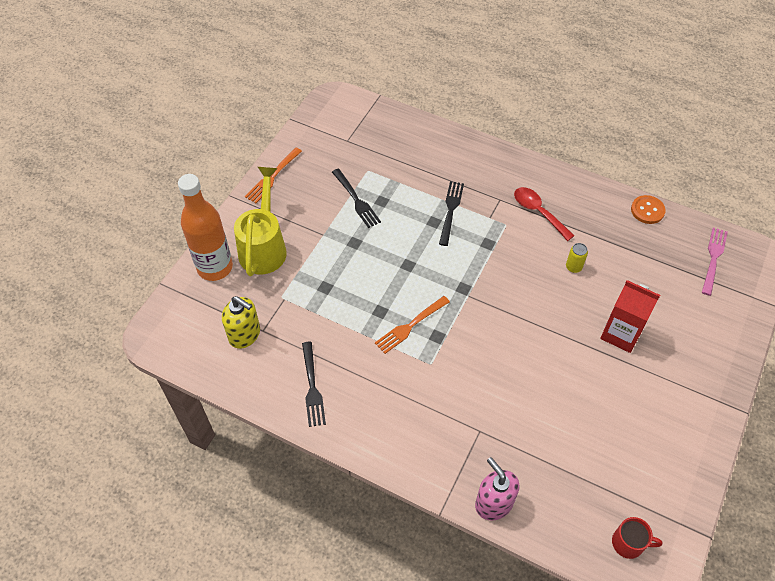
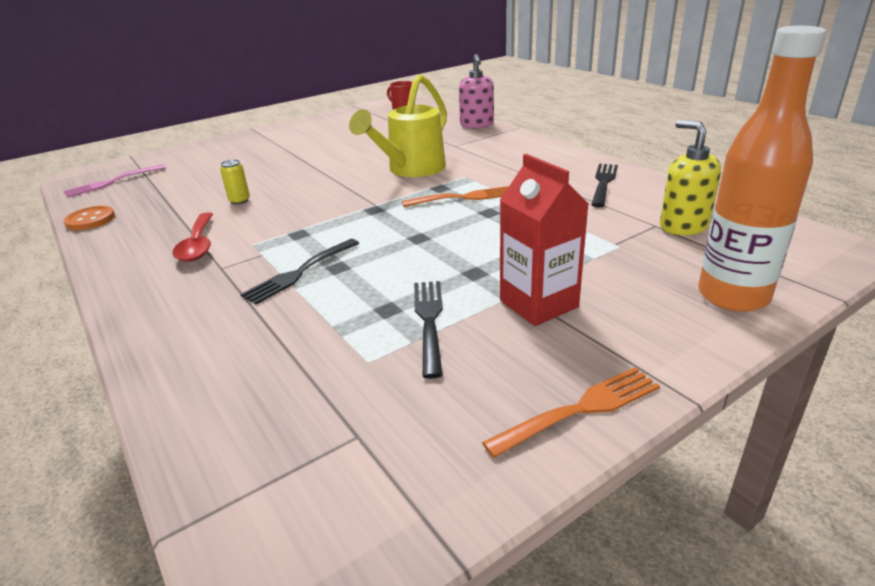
camera: 150 degrees left, 25 degrees down
yellow watering can [234,167,287,276] -> yellow watering can moved to [349,74,447,177]
red carton [600,280,660,353] -> red carton moved to [500,154,589,326]

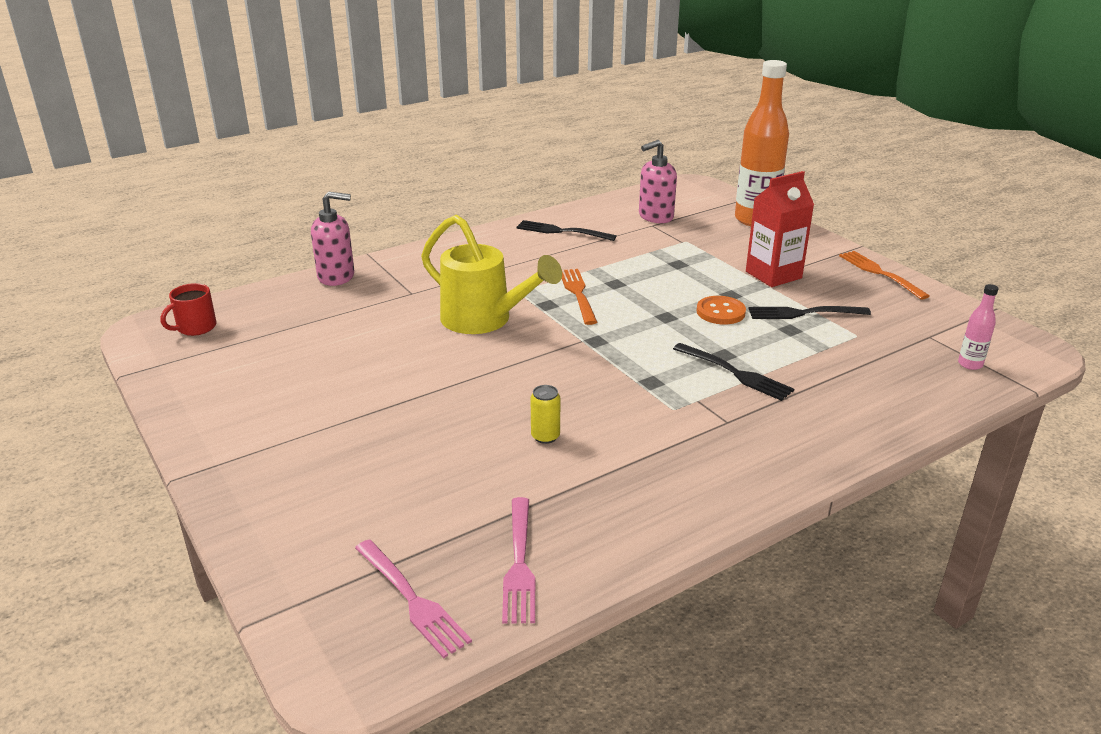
camera: 90 degrees left, 0 degrees up
orange button [64,206,115,230] -> orange button moved to [697,296,746,324]
red spoon [173,212,213,262] -> none
yellow soap dispenser [660,120,721,235] -> pink soap dispenser [639,140,677,223]
none -> pink fork [502,497,535,624]
none -> pink bottle [958,284,999,370]

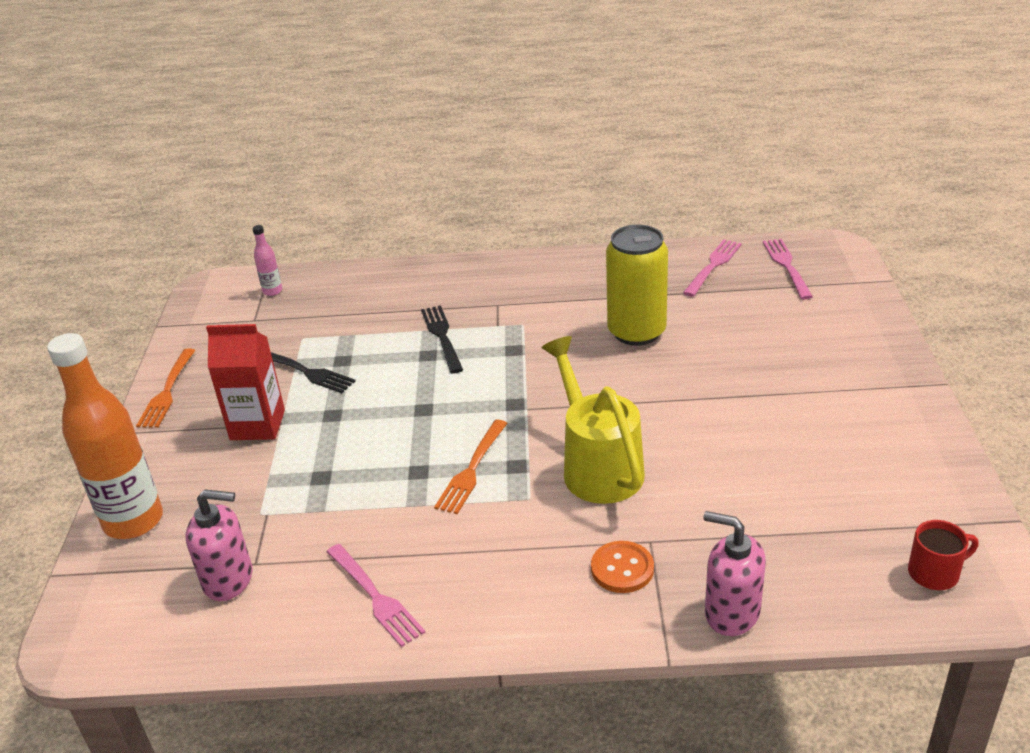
camera: 145 degrees left, 5 degrees up
black fork [516,220,617,241] -> pink fork [327,544,426,647]
yellow can [531,385,560,444] -> yellow can [606,225,668,346], size x2.45
orange button [697,296,746,324] -> orange button moved to [591,541,654,593]

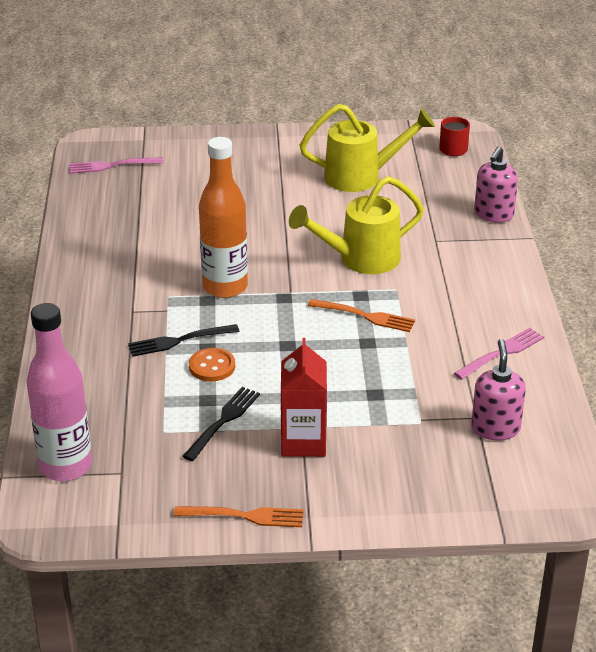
camera: 95 degrees left, 0 degrees up
orange bottle [47,333,163,539] -> orange bottle moved to [199,137,248,298]
pink bottle [252,225,282,296] -> pink bottle [26,303,92,481], size x2.33
orange button [591,541,654,593] -> orange button moved to [189,348,235,382]
yellow can [606,225,668,346] -> none
pink fork [683,239,742,297] -> none
none -> yellow watering can [299,104,435,192]

